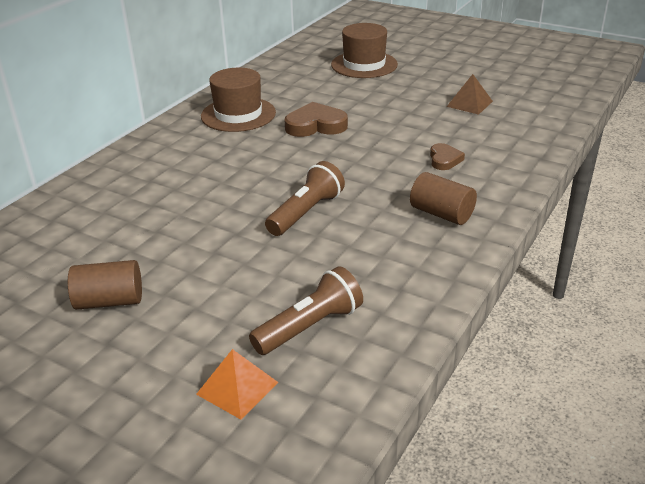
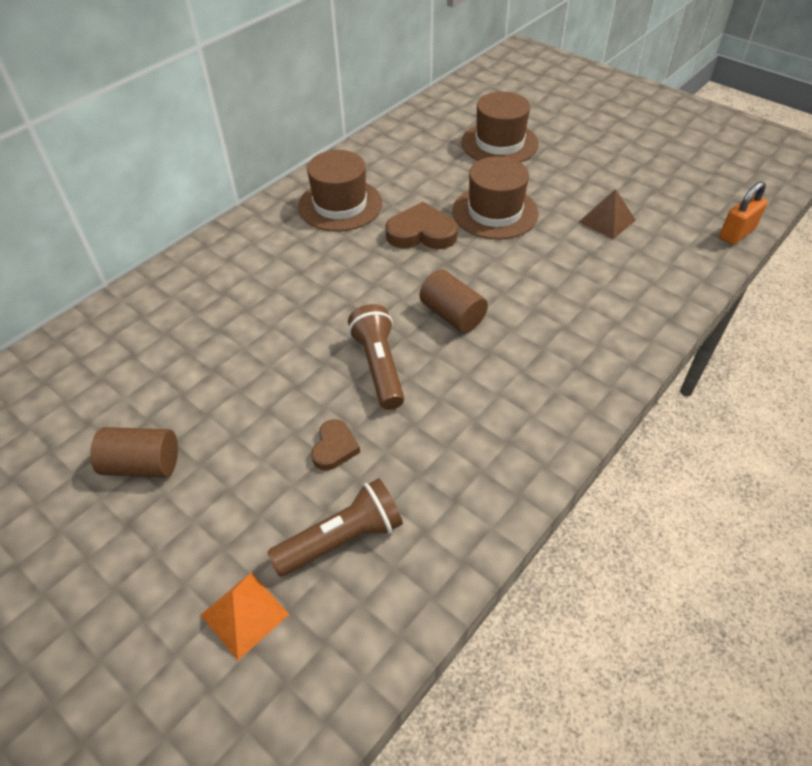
camera: 10 degrees right, 15 degrees up
brown flashlight [265,161,345,236] -> brown flashlight turned 60 degrees counterclockwise [348,304,404,410]
brown cylinder [410,172,477,225] -> brown cylinder moved to [420,269,488,333]
brown heart [430,143,465,170] -> brown heart moved to [311,419,360,470]
none -> brown hat [452,156,538,240]
none -> orange padlock [719,181,768,245]

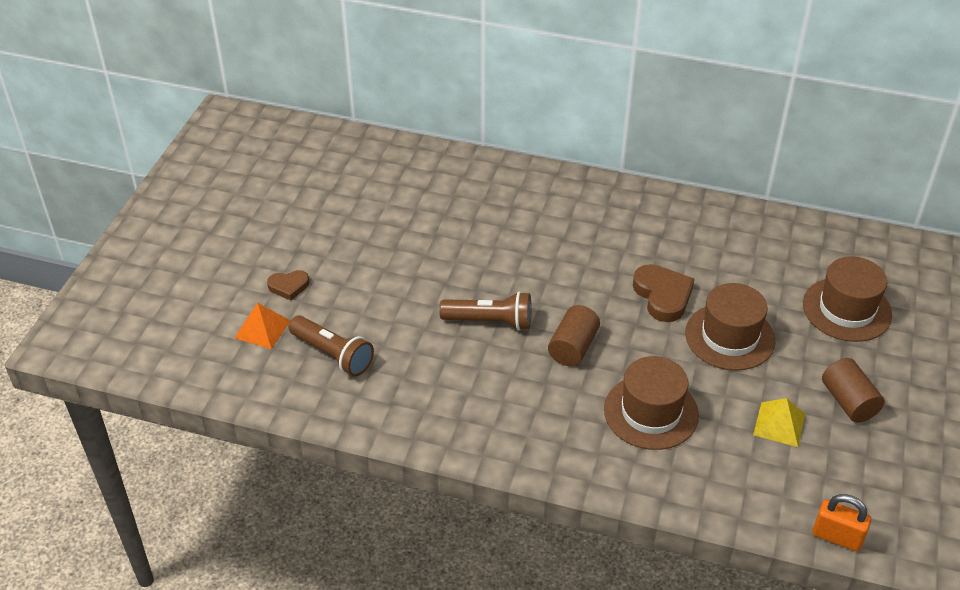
camera: 65 degrees right, 5 degrees down
brown cylinder [90,427,178,477] -> brown cylinder moved to [822,358,885,423]
brown hat [298,150,382,231] -> brown hat moved to [604,356,699,450]
brown heart [311,419,360,470] -> brown heart moved to [267,270,309,300]
brown flashlight [348,304,404,410] -> brown flashlight turned 45 degrees clockwise [439,291,531,331]
brown pyramid [579,189,636,239] -> yellow pyramid [753,398,805,447]

